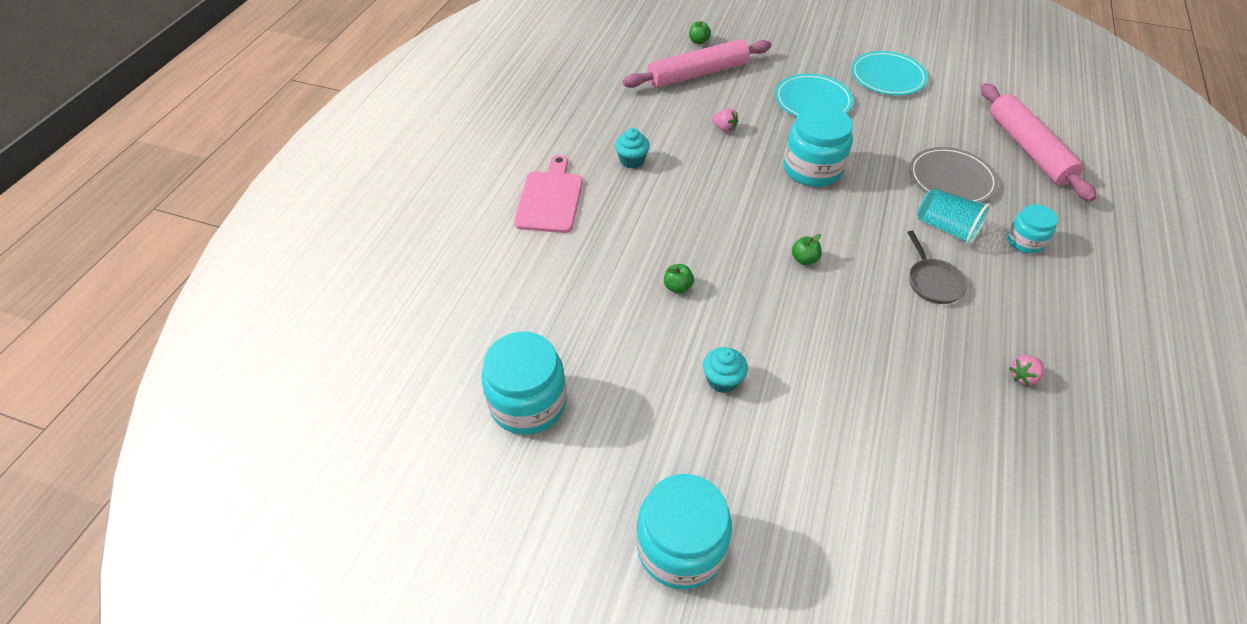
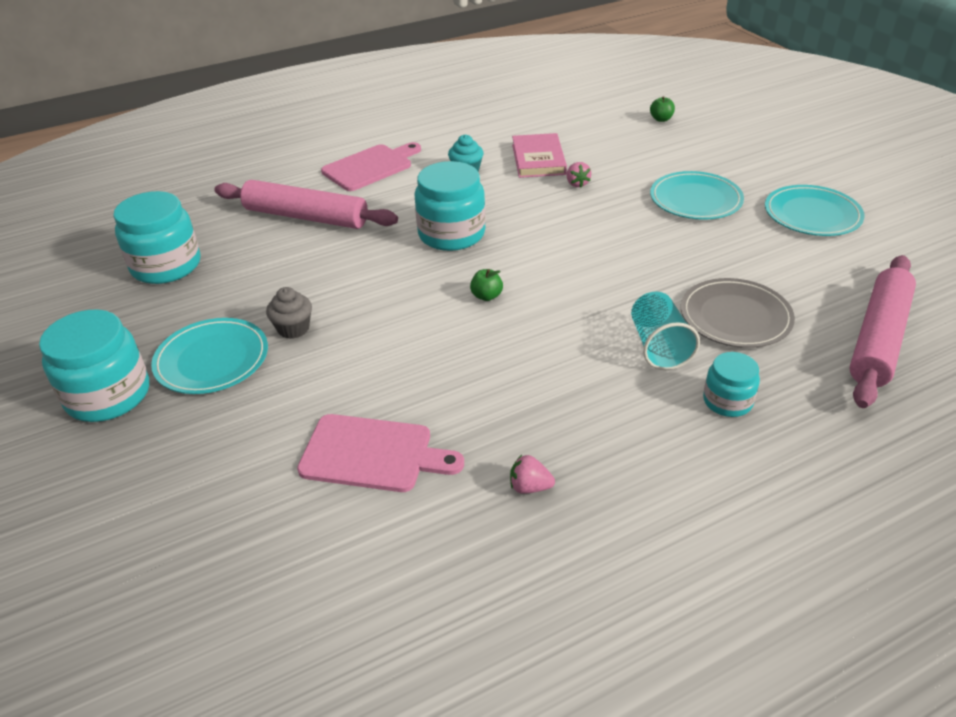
camera: 45 degrees right, 10 degrees down
pink rolling pin [623,39,771,88] -> pink rolling pin moved to [214,180,398,229]
green apple [664,264,694,293] -> none
turquoise cupcake [703,347,748,393] -> grey cupcake [266,287,312,339]
turquoise jar [783,105,853,187] -> turquoise jar moved to [414,161,486,251]
grey pan [907,231,967,304] -> none
none -> turquoise plate [151,318,268,394]
none -> pink cutting board [297,414,464,492]
none -> pink book [512,133,567,178]

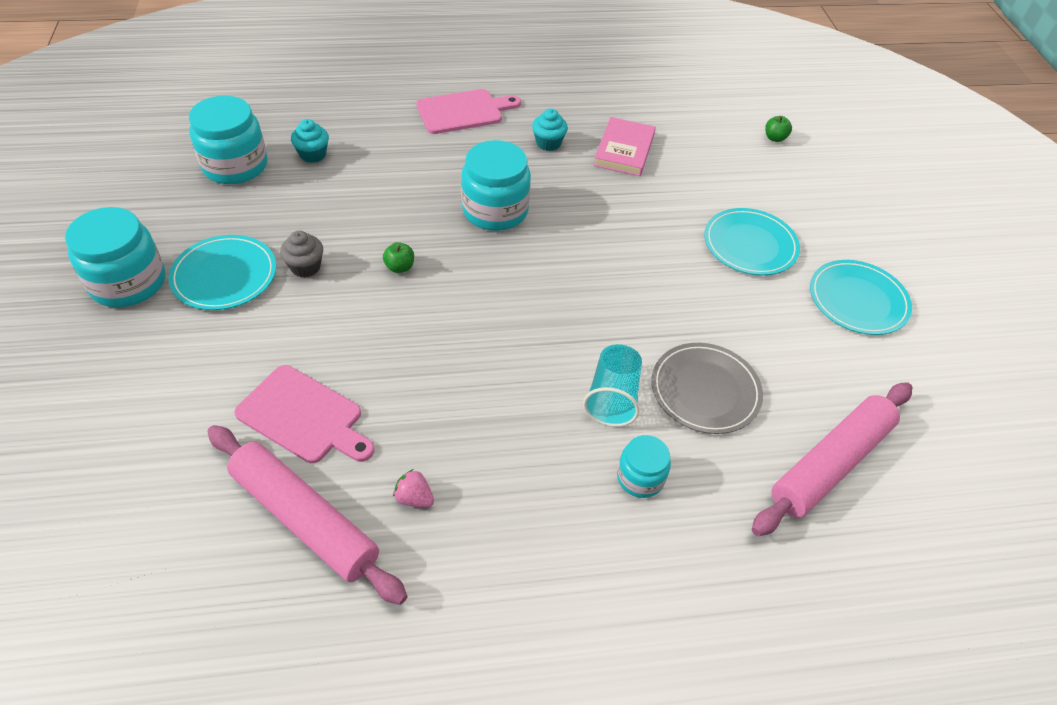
camera: 15 degrees right, 10 degrees up
pink rolling pin [214,180,398,229] -> pink rolling pin moved to [207,425,408,605]
green apple [470,269,503,301] -> green apple moved to [383,242,414,273]
pink strawberry [566,162,591,187] -> none
none -> turquoise cupcake [291,119,329,163]

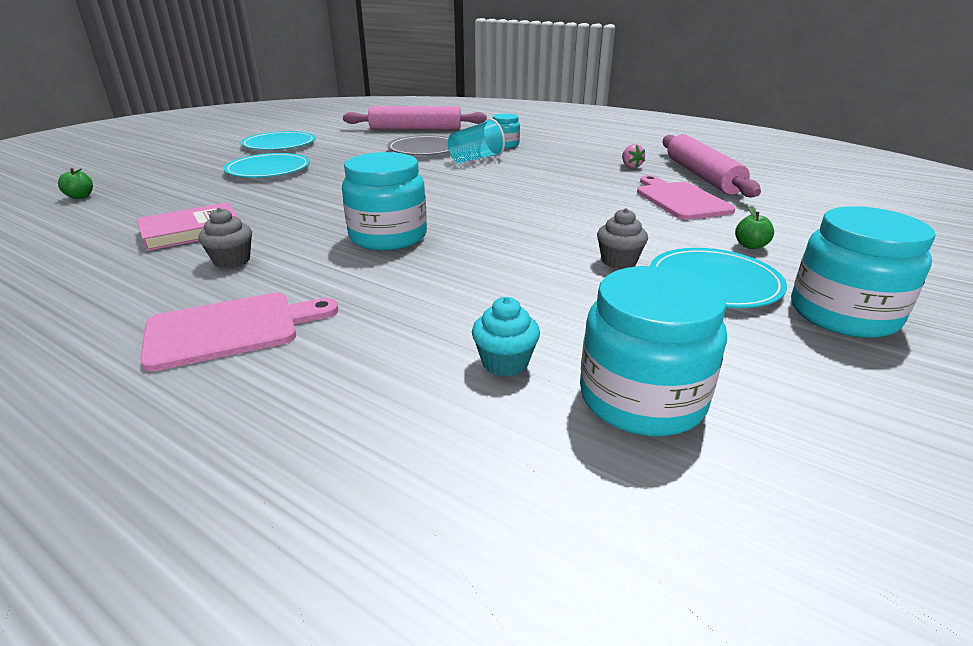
camera: 135 degrees left, 20 degrees down
green apple [383,242,414,273] -> green apple moved to [735,207,774,249]
pink cutting board [416,89,521,134] -> pink cutting board turned 135 degrees clockwise [140,293,338,372]
turquoise cupcake [532,108,568,151] -> grey cupcake [198,208,252,268]

